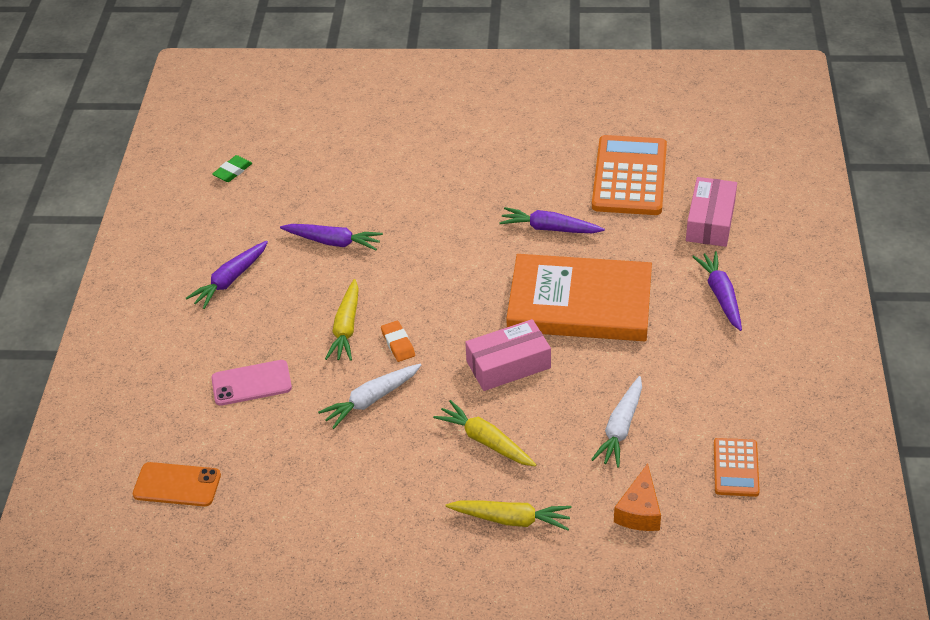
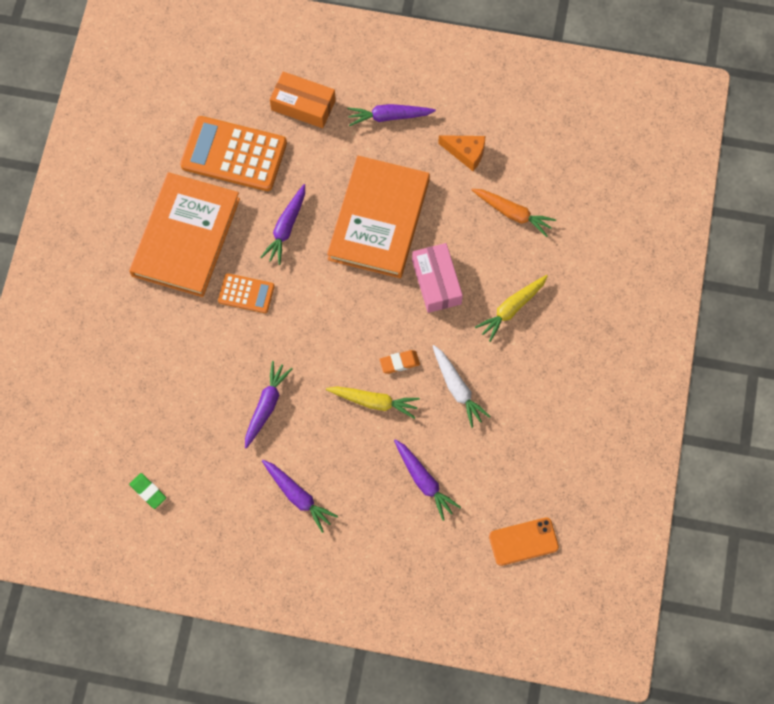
camera: 85 degrees left, 25 degrees up
orange phone [133,462,221,507] -> orange phone turned 60 degrees clockwise [489,518,559,566]
pink phone [211,360,292,406] -> purple carrot [394,439,461,521]
yellow carrot [446,500,572,531] -> none
white carrot [591,376,642,468] -> orange carrot [472,189,556,237]
orange cheese [614,463,661,531] -> orange cheese moved to [438,135,485,171]
pink box [686,177,737,247] -> orange box [270,72,336,128]
orange calculator [714,438,760,497] -> orange calculator moved to [218,273,275,313]
none -> orange book [129,172,240,297]

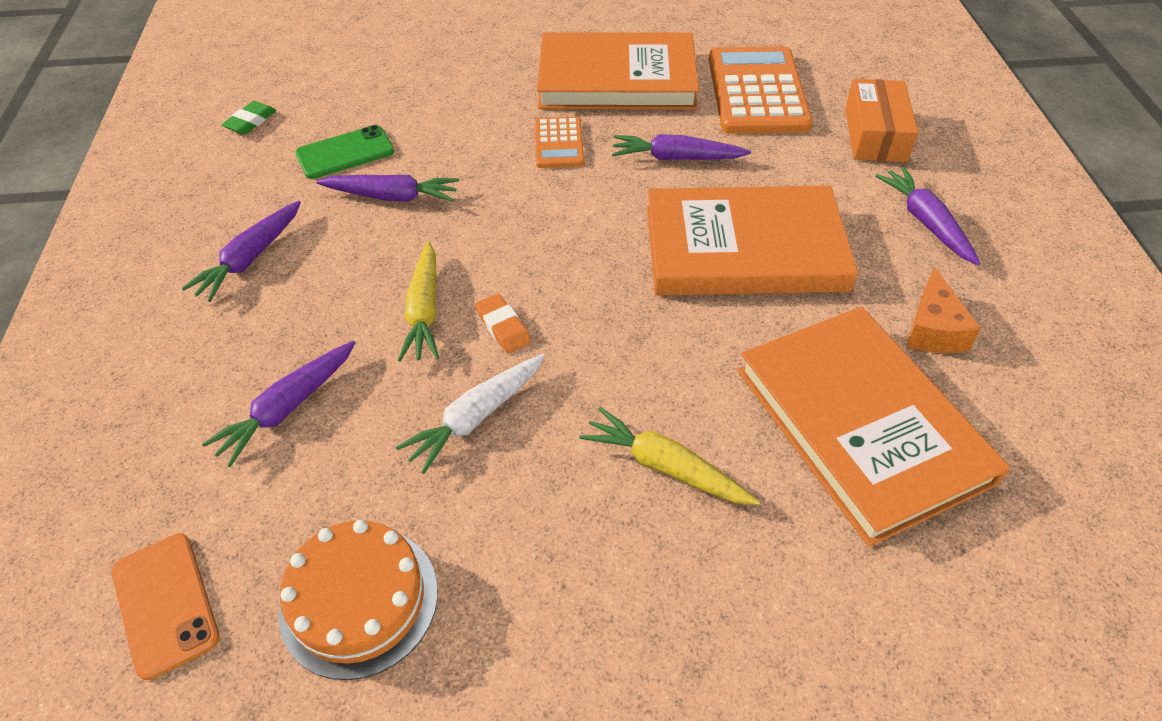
camera: 75 degrees right, 20 degrees down
pink box [412,243,463,313] -> none
orange carrot [472,189,556,237] -> orange book [738,307,1010,546]
none -> orange cake [278,520,438,680]
none -> green phone [295,125,394,179]

